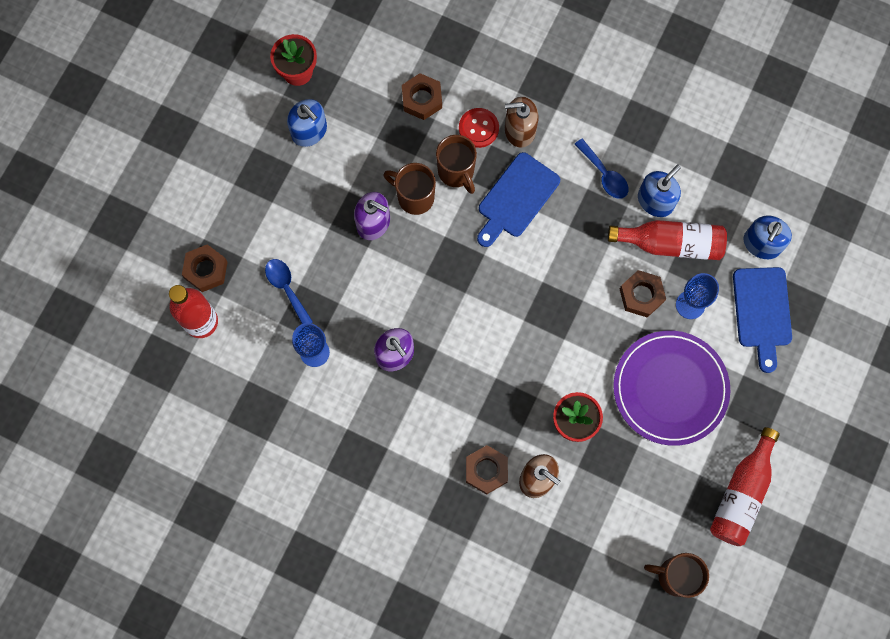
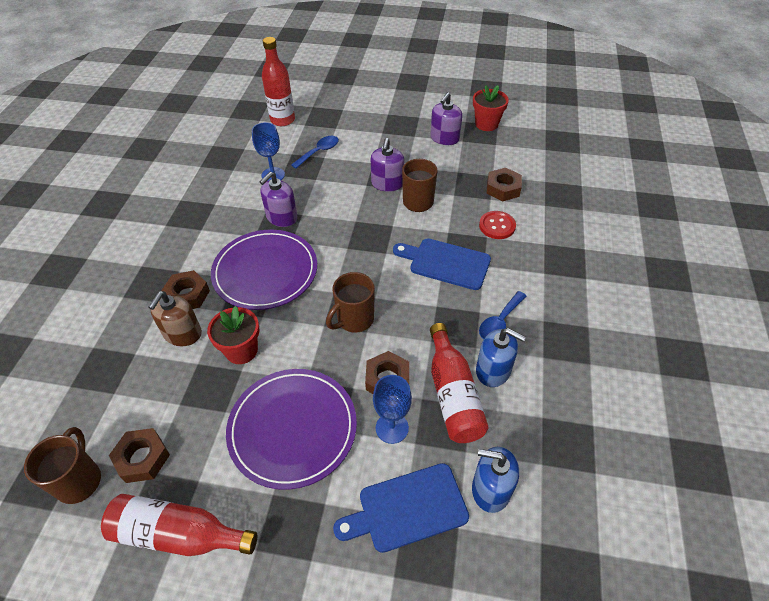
camera: 75 degrees right, 25 degrees down
brown nut [182,244,228,292] -> brown nut moved to [109,428,170,483]
blue soap dispenser [287,99,327,147] -> purple soap dispenser [430,92,462,145]
brown mug [436,135,477,194] -> brown mug moved to [326,272,375,333]
brown soap dispenser [505,97,539,148] -> none
none -> purple plate [211,230,317,310]

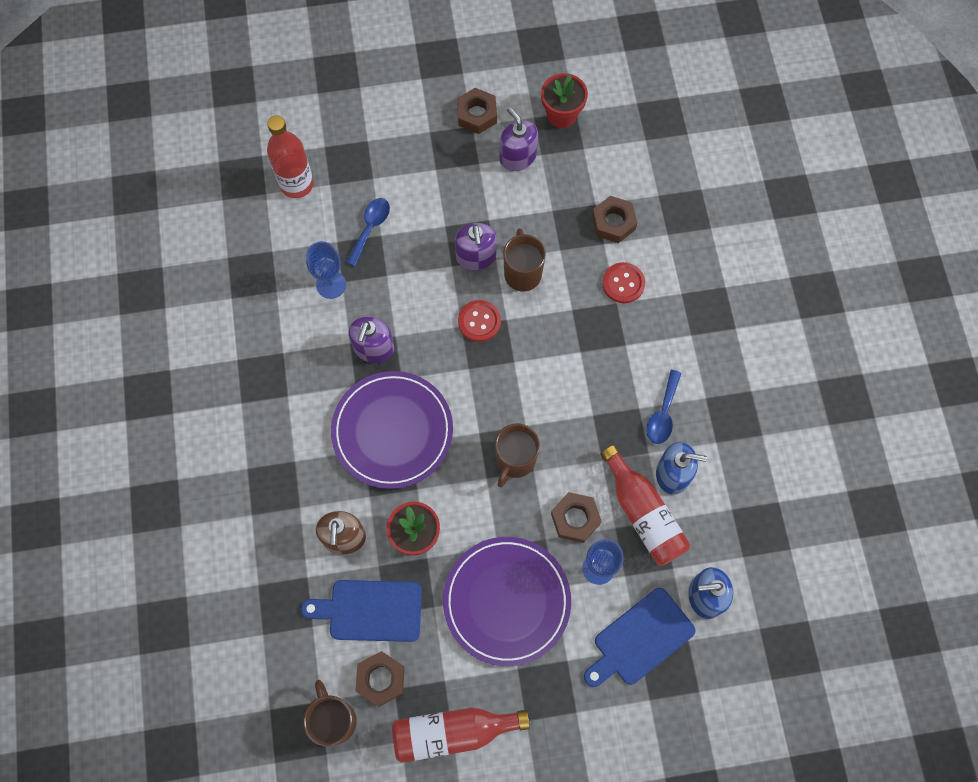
camera: 20 degrees left, 20 degrees up
brown nut [161,270,210,309] -> brown nut moved to [457,88,497,134]
blue cutting board [393,238,491,290] -> blue cutting board moved to [301,580,422,642]
purple soap dispenser [430,92,462,145] -> purple soap dispenser turned 135 degrees clockwise [500,107,538,171]
none -> red button [458,300,501,342]

